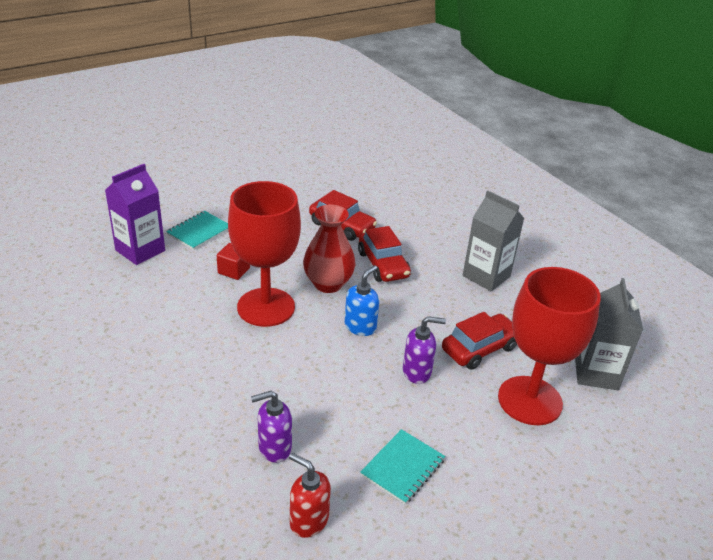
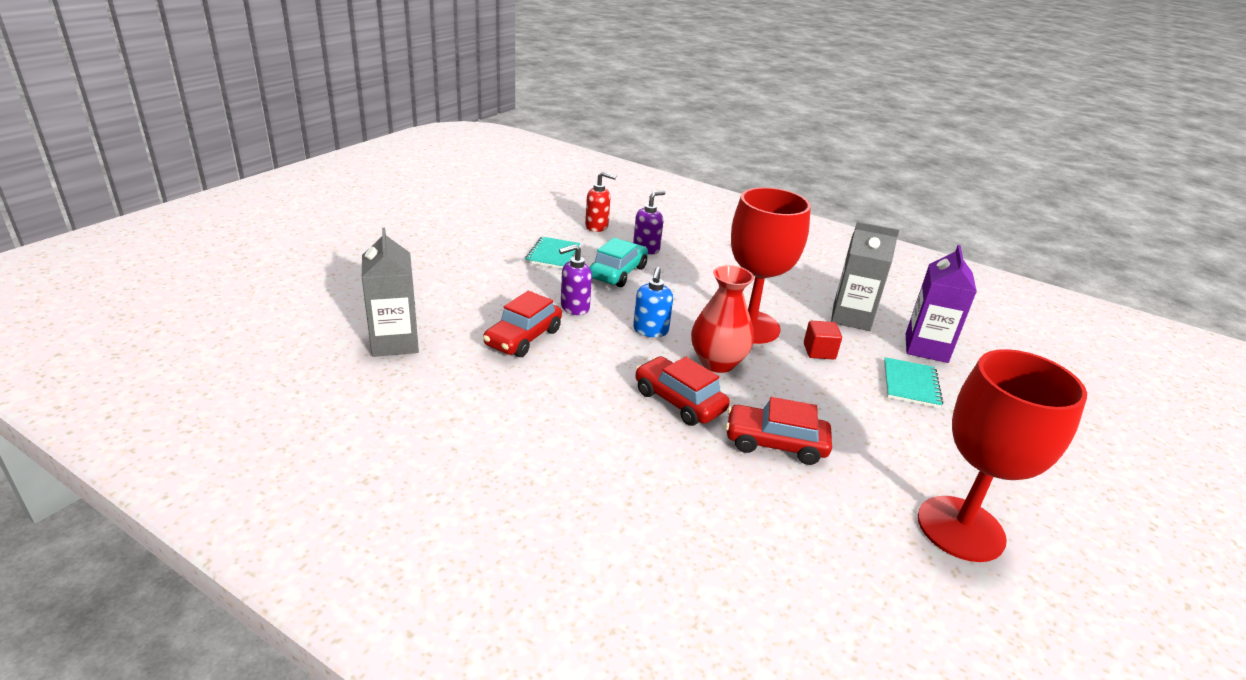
camera: 155 degrees right, 5 degrees down
grey carton [463,191,524,291] -> grey carton moved to [831,222,899,331]
red goblet [498,267,601,425] -> red goblet moved to [918,349,1087,562]
none -> turquoise car [590,238,648,287]

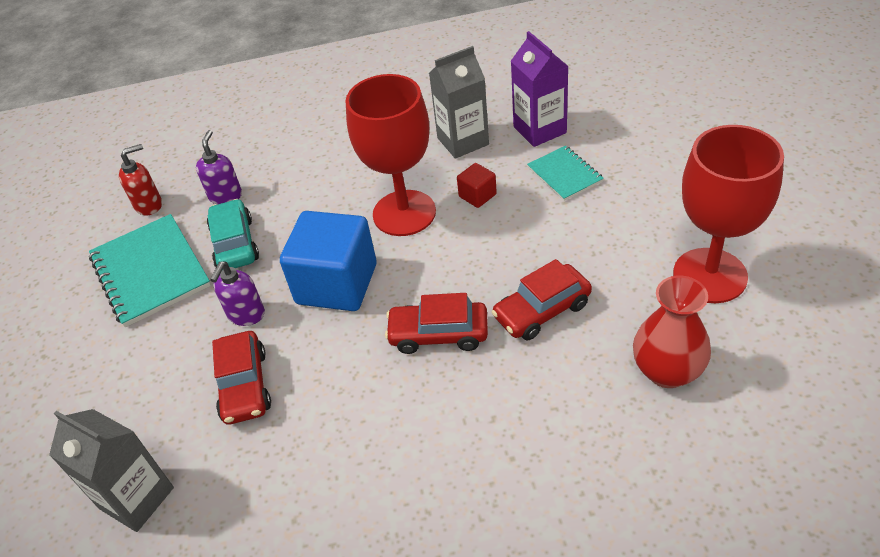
camera: 35 degrees left, 15 degrees up
turquoise notebook [525,237,581,269] -> turquoise notebook [89,214,211,327], size x1.78
blue soap dispenser [633,267,673,337] -> blue cube [280,211,377,311]
red vase [691,265,754,373] -> red vase moved to [633,276,711,388]

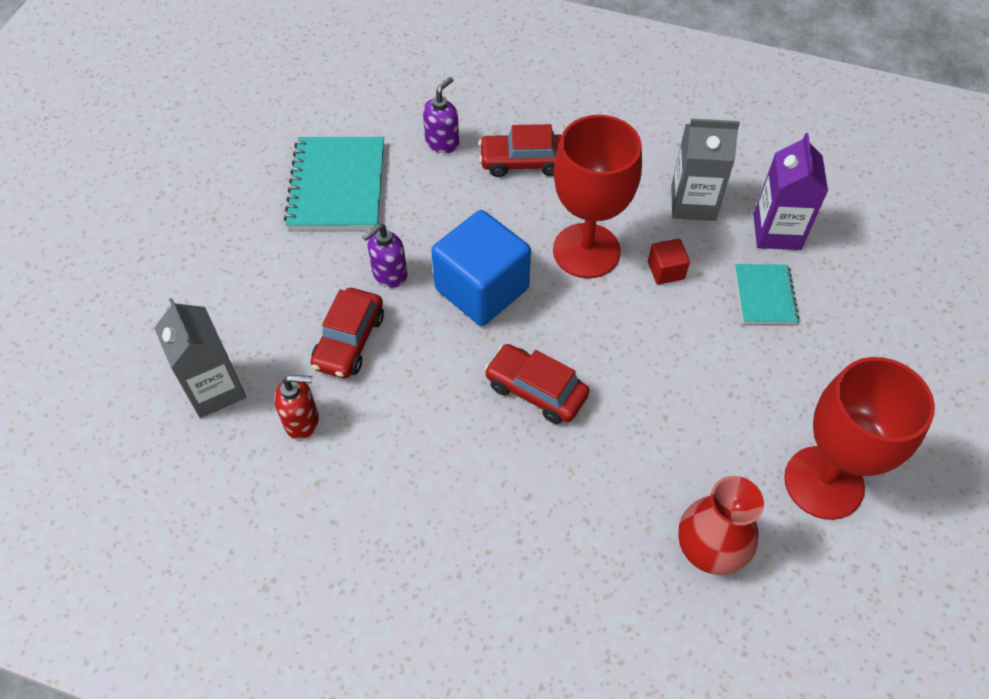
camera: 25 degrees right, 10 degrees up
red soap dispenser [119,144,162,215] -> red soap dispenser moved to [274,375,319,440]
turquoise car [207,199,259,270] -> none
red car [491,259,592,340] -> red car moved to [479,124,562,177]

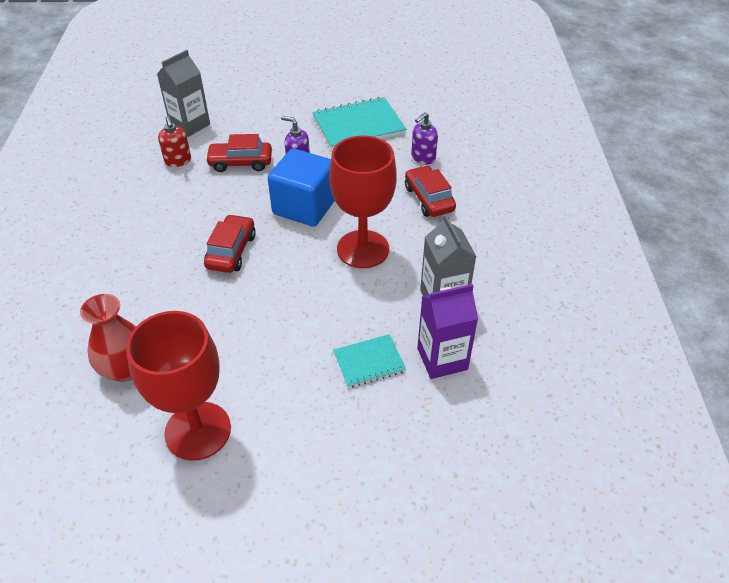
camera: 70 degrees right, 10 degrees down
purple soap dispenser [423,77,459,153] -> purple soap dispenser turned 120 degrees clockwise [411,112,438,165]
red cube [648,239,690,284] -> none

